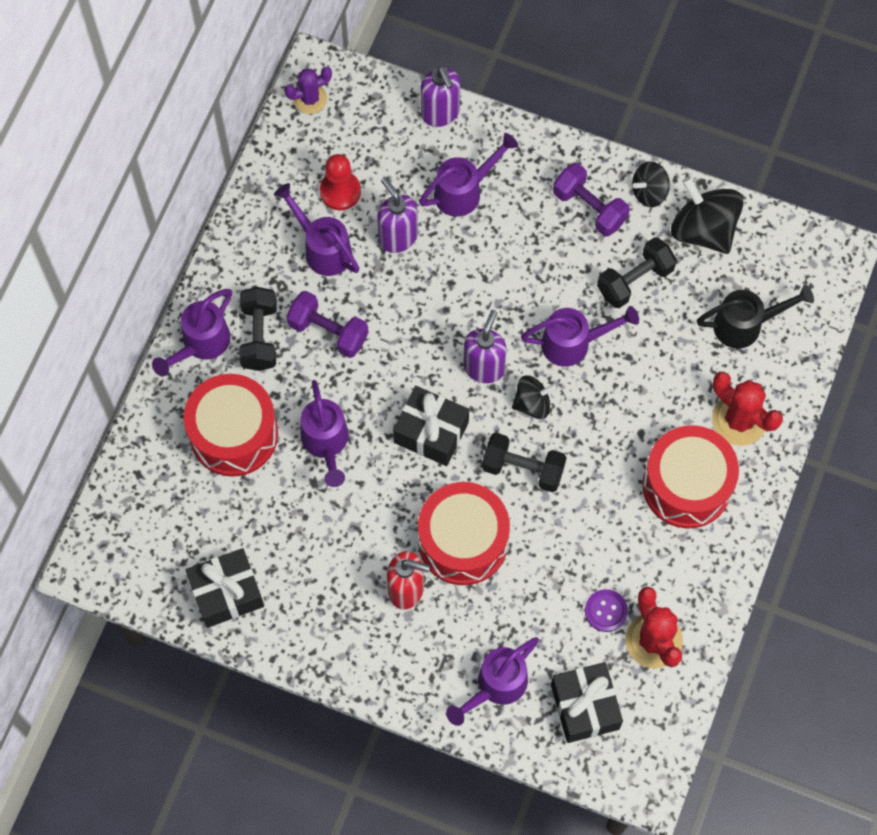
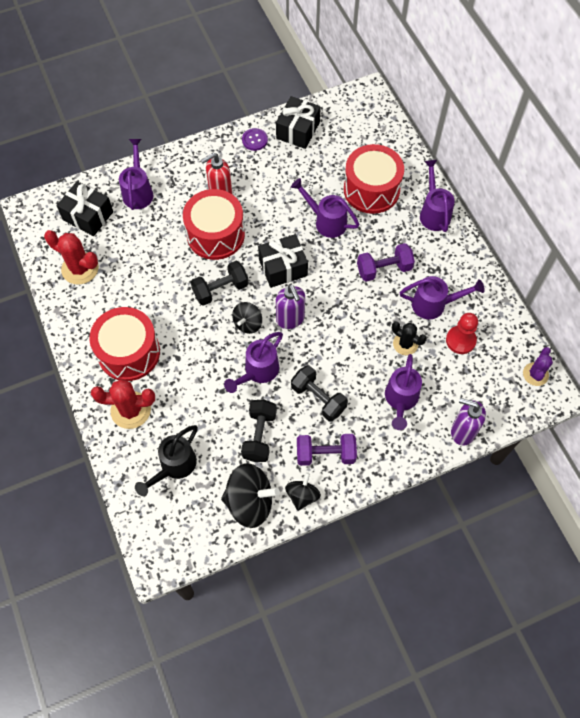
camera: 135 degrees right, 5 degrees down
black dumbbell [239,287,277,371] -> black dumbbell moved to [291,365,348,421]
purple soap dispenser [377,177,418,253] -> black cactus [392,321,427,355]
purple button [585,589,628,632] -> purple button moved to [242,128,268,151]

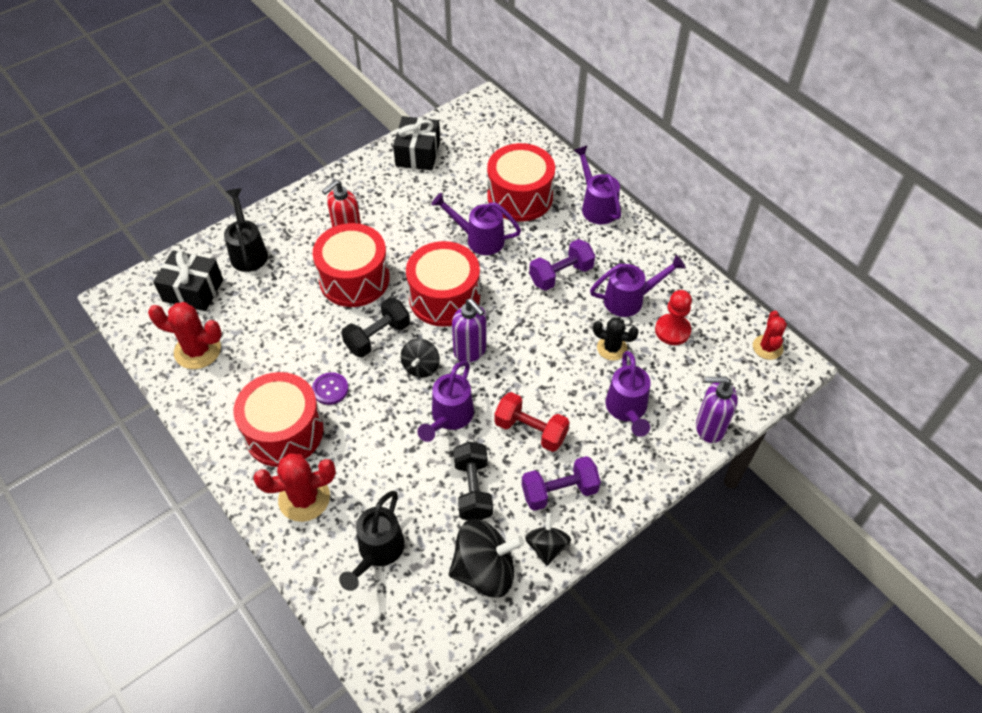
camera: 15 degrees left, 10 degrees down
purple watering can [119,139,153,210] -> black watering can [224,188,268,272]
purple button [242,128,268,151] -> purple button moved to [312,372,348,405]
black gift [258,234,308,288] -> red drum [406,241,480,327]
black dumbbell [291,365,348,421] -> red dumbbell [494,392,569,452]
purple cactus [523,347,553,386] -> red cactus [753,311,787,360]

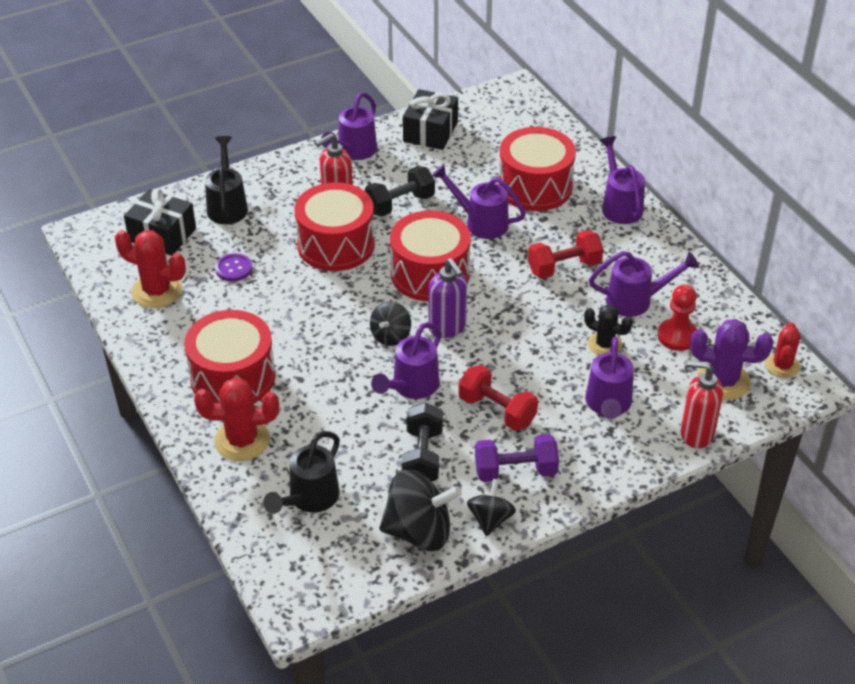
camera: 10 degrees right, 10 degrees down
purple button [312,372,348,405] -> purple button moved to [215,253,252,282]
black dumbbell [341,297,410,357] -> black dumbbell moved to [365,166,435,216]
purple dumbbell [529,239,595,291] -> red dumbbell [528,230,603,279]
purple soap dispenser [696,376,738,443] -> red soap dispenser [681,360,723,449]
none -> purple watering can [321,92,377,160]
none -> purple cactus [690,319,774,400]

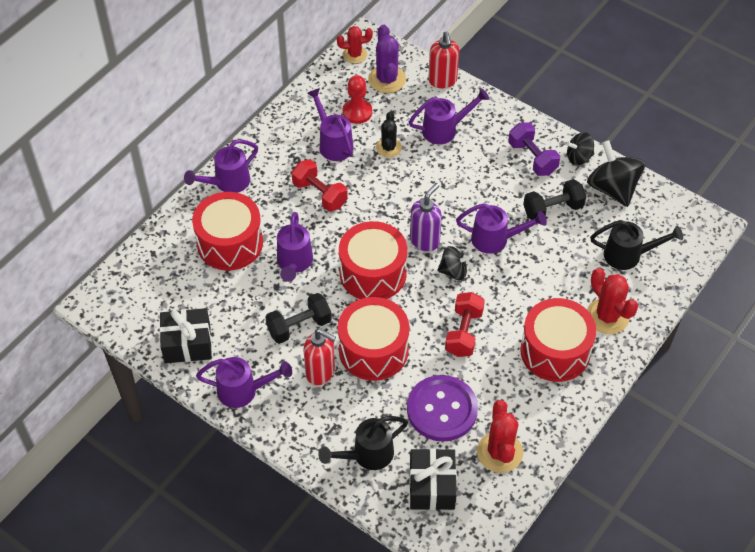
camera: 115 degrees left, 10 degrees up
purple button [215,253,252,282] -> purple button [407,375,478,442], size x2.10
black dumbbell [365,166,435,216] -> black dumbbell turned 60 degrees counterclockwise [265,293,331,344]
red dumbbell [458,365,538,431] -> red dumbbell moved to [445,292,485,357]

